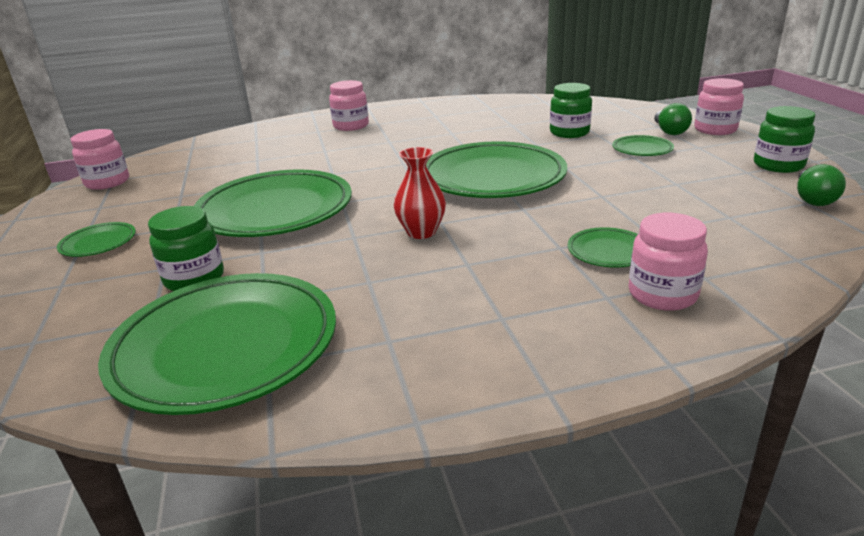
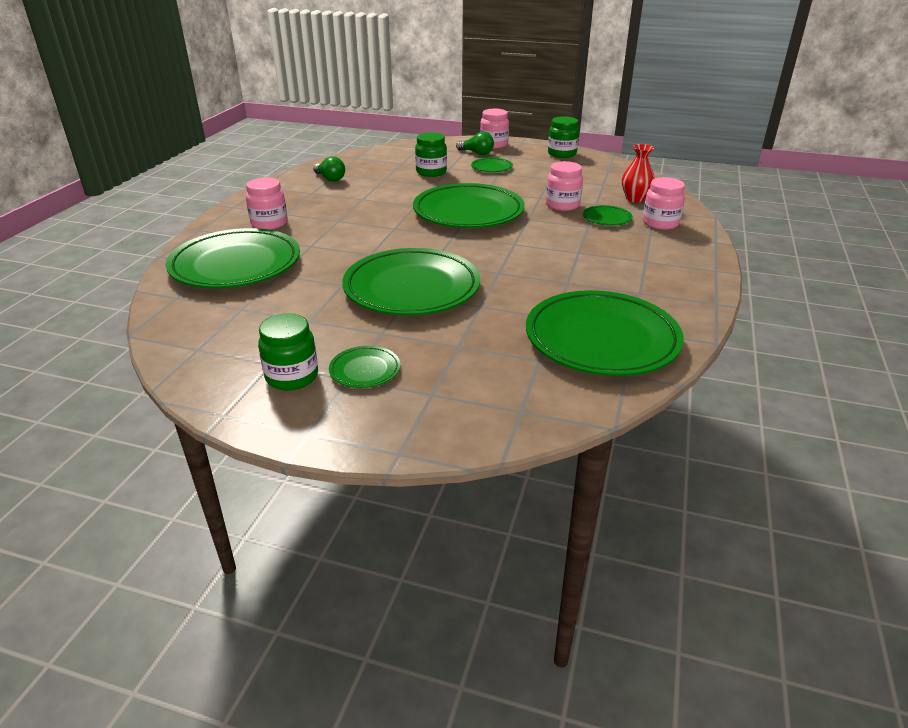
camera: 60 degrees left, 5 degrees up
pink jar [70,129,129,190] -> pink jar moved to [546,161,583,211]
green jar [148,206,224,291] -> green jar moved to [258,313,318,390]
red vase [394,147,446,239] -> red vase moved to [622,144,655,202]
green light bulb [797,164,846,206] -> green light bulb moved to [313,156,345,182]
none -> green plate [166,228,300,288]

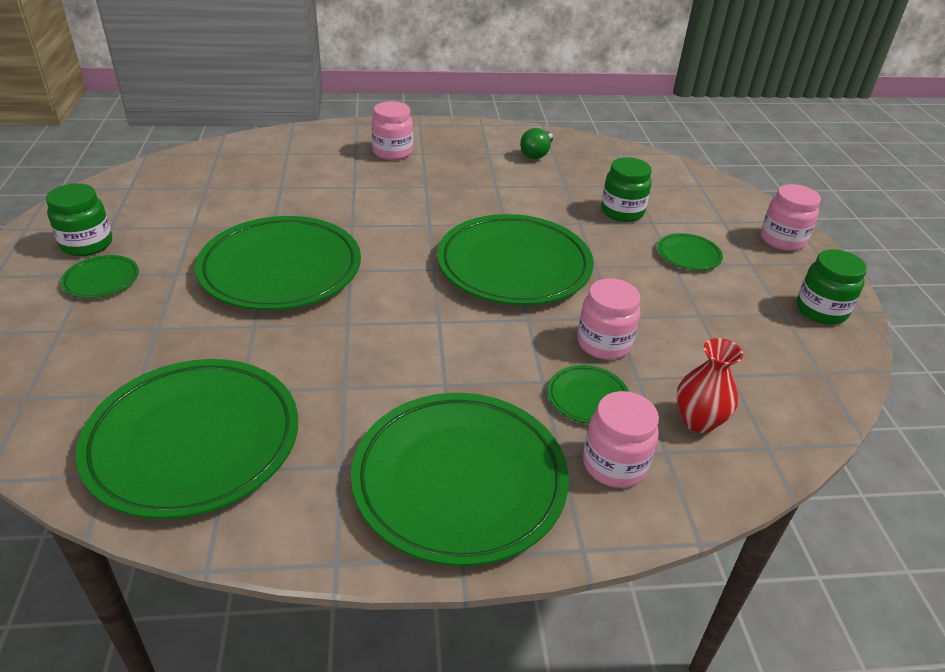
camera: 65 degrees right, 5 degrees up
green plate [166,228,300,288] -> green plate moved to [351,393,569,566]
green light bulb [456,132,494,155] -> none

